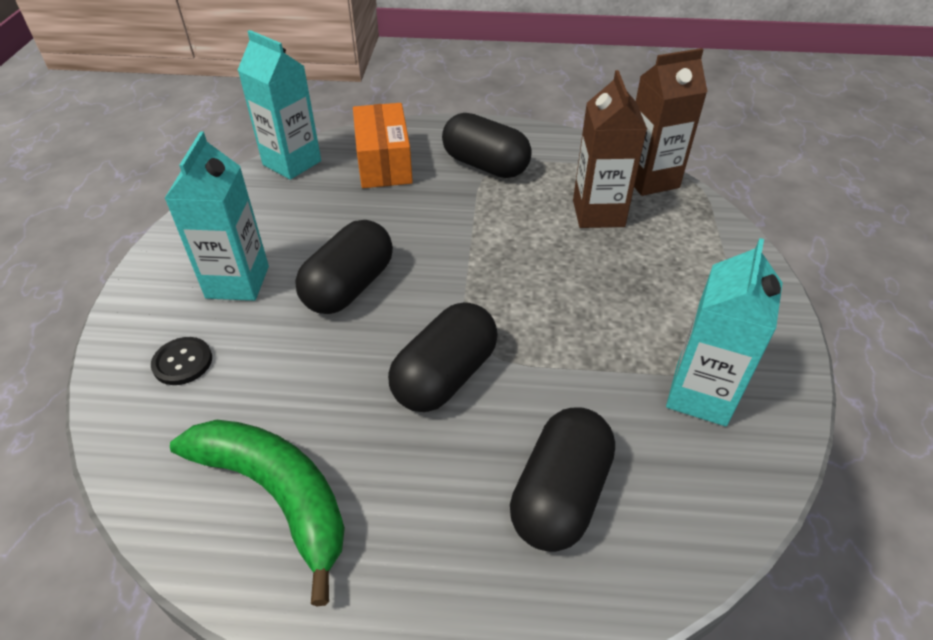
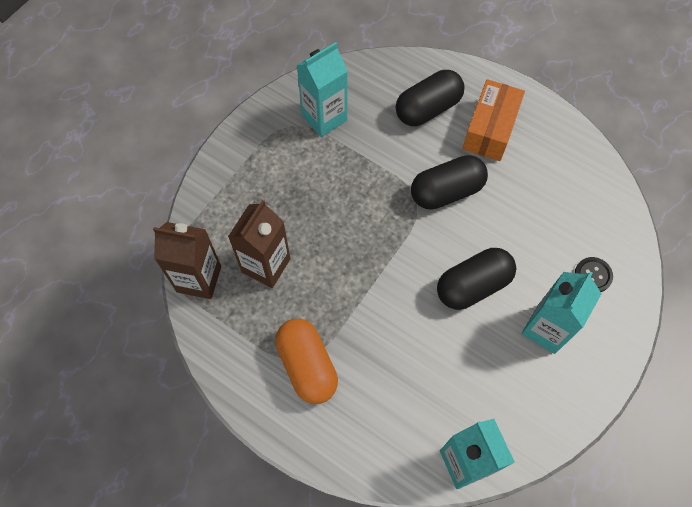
camera: 150 degrees left, 20 degrees up
green banana [170,420,345,607] -> none
orange box [353,103,413,188] -> orange box moved to [463,79,525,161]
black capsule [442,113,532,178] -> orange capsule [275,319,338,404]

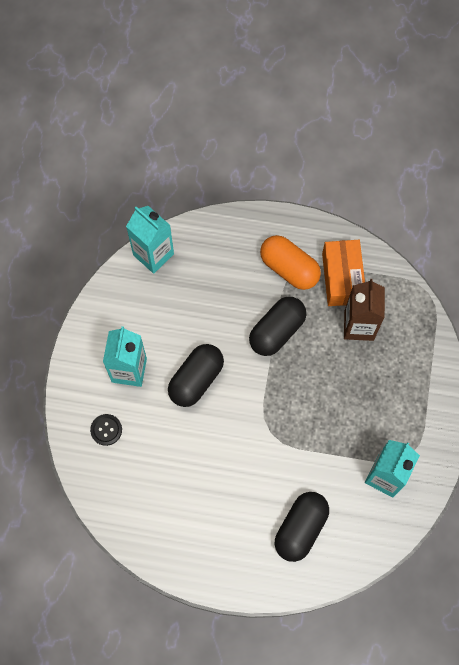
camera: 155 degrees right, 5 degrees up
brown carton [153,222,221,299] -> none
black capsule [411,155,488,210] -> black capsule moved to [249,297,306,356]
orange box [463,79,525,161] -> orange box moved to [322,240,365,306]

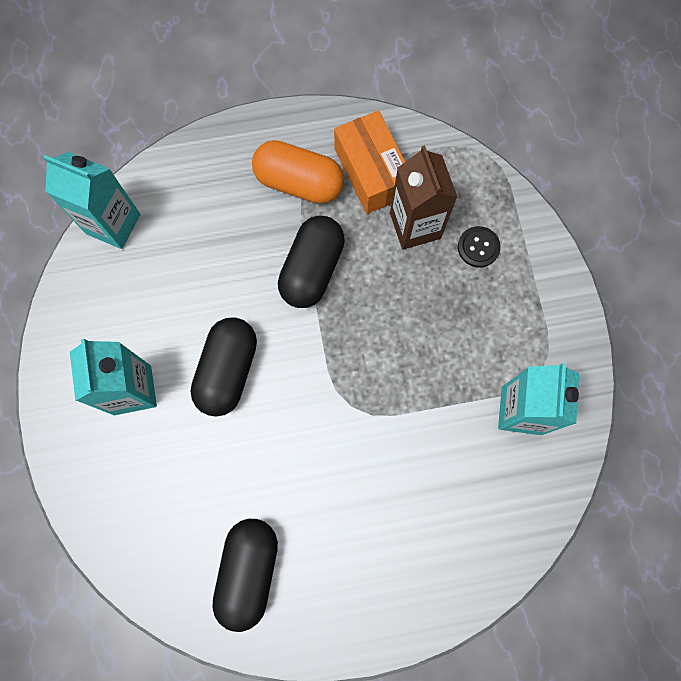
camera: 20 degrees left, 5 degrees up
black button [90,414,122,446] -> black button moved to [458,226,501,267]
black capsule [275,492,329,562] -> black capsule moved to [212,519,278,632]

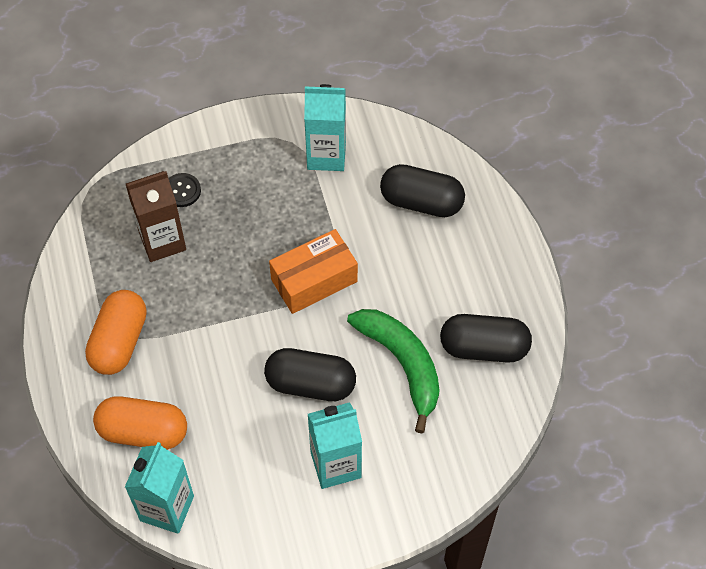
camera: 95 degrees left, 15 degrees down
black capsule [278,216,345,308] -> black capsule moved to [380,164,465,217]
orange box [334,110,405,214] -> orange box moved to [269,229,358,314]
none -> orange capsule [93,396,187,450]
none -> green banana [347,309,440,433]

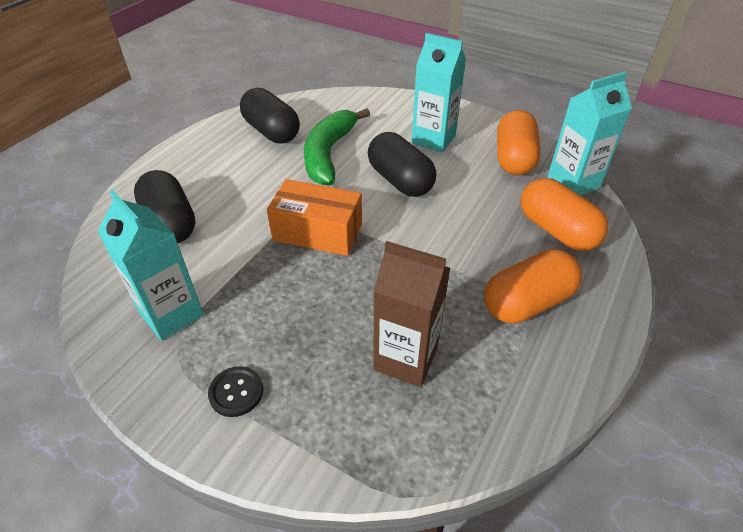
camera: 135 degrees left, 15 degrees down
black button [168,173,201,207] -> black button moved to [208,366,263,417]
none -> orange capsule [497,110,541,175]

